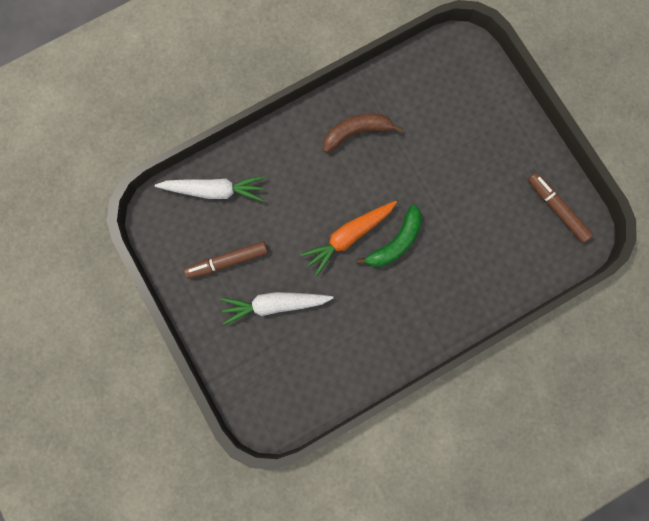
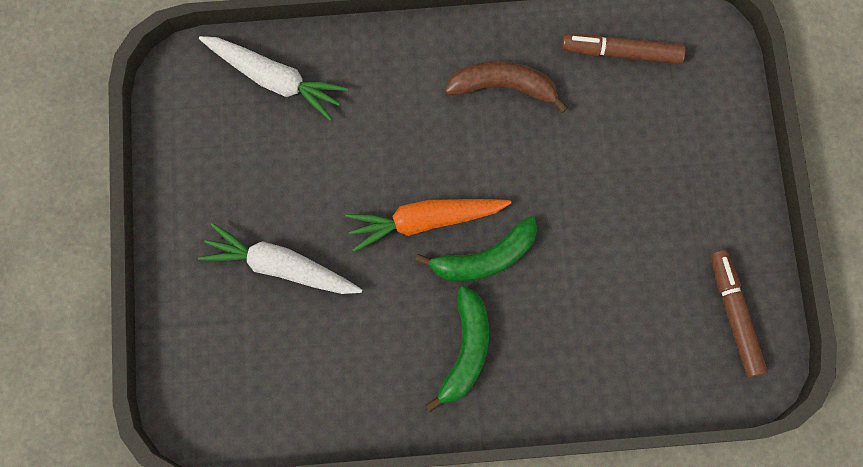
camera: 25 degrees right, 5 degrees down
brown marker [184,241,268,279] -> brown marker moved to [562,34,685,64]
none -> green banana [425,286,489,412]

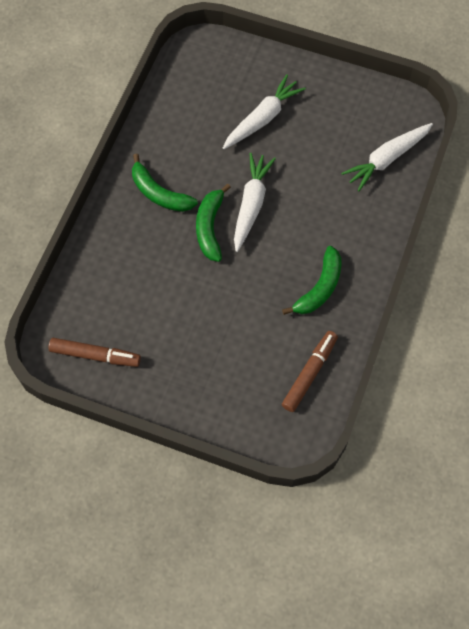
camera: 115 degrees right, 10 degrees down
orange carrot [346,199,511,252] -> white carrot [234,153,276,252]
brown banana [445,61,568,113] -> green banana [282,246,341,315]

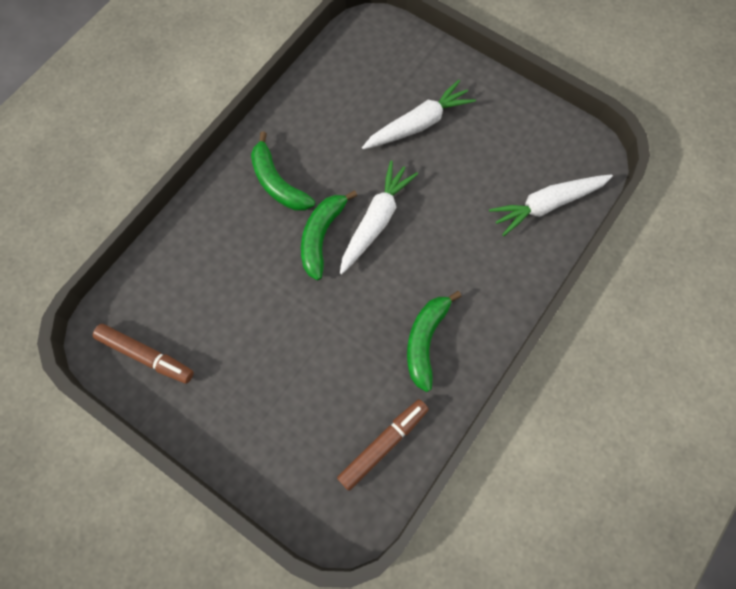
camera: 15 degrees right, 5 degrees up
green banana [282,246,341,315] -> green banana turned 150 degrees clockwise [407,291,462,392]

